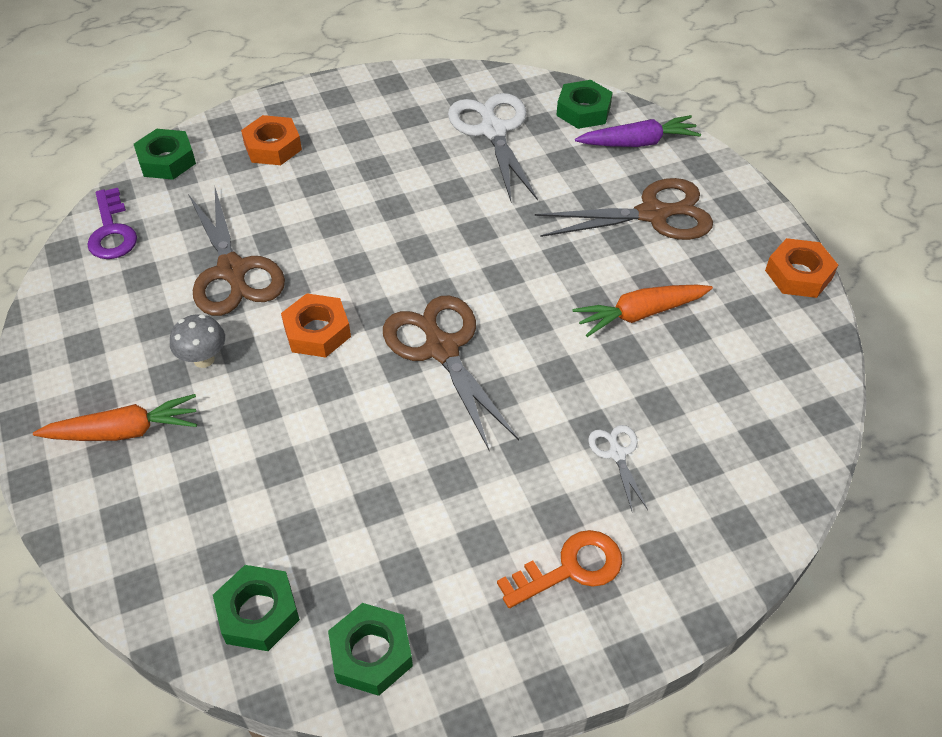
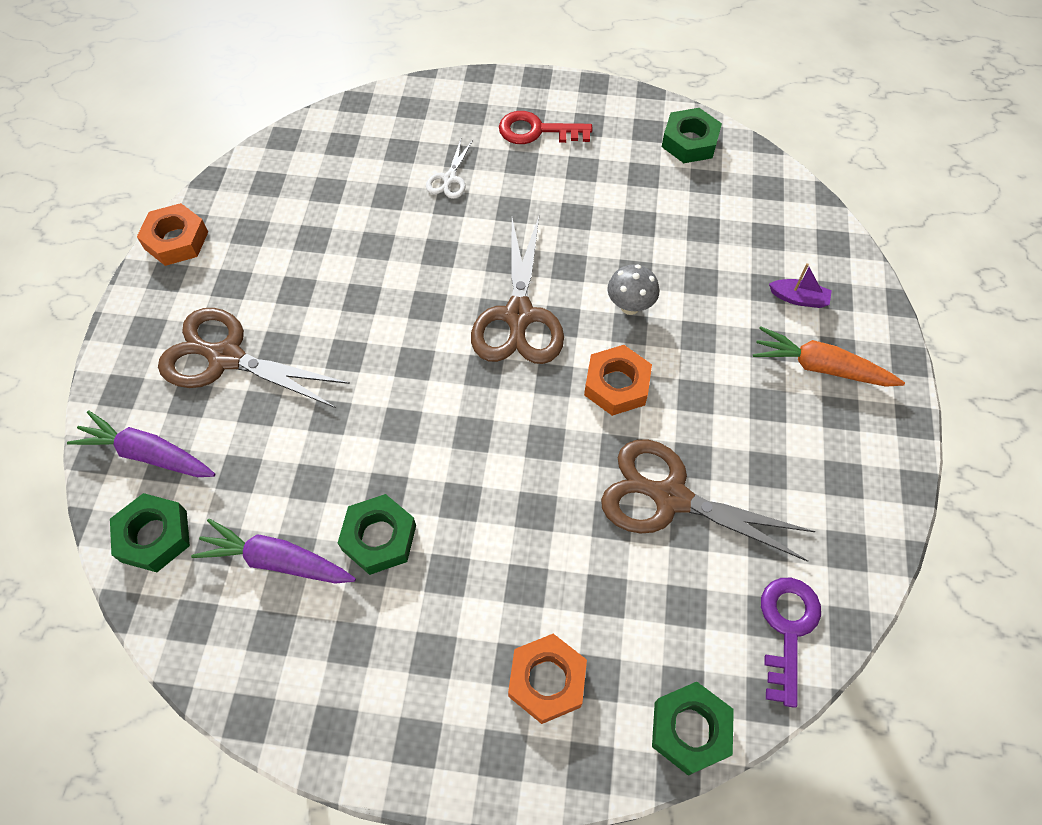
camera: 150 degrees left, 10 degrees up
grey mushroom [170,314,225,368] -> grey mushroom moved to [607,265,659,315]
brown scissors [188,188,285,316] -> brown scissors turned 75 degrees counterclockwise [601,440,815,562]
green nut [213,565,300,651] -> green nut moved to [338,494,416,575]
white scissors [448,93,538,201] -> purple carrot [191,519,356,583]
orange key [497,530,622,608] -> red key [499,111,592,144]
orange carrot [572,285,713,337] -> none
none -> purple boat [769,263,832,308]

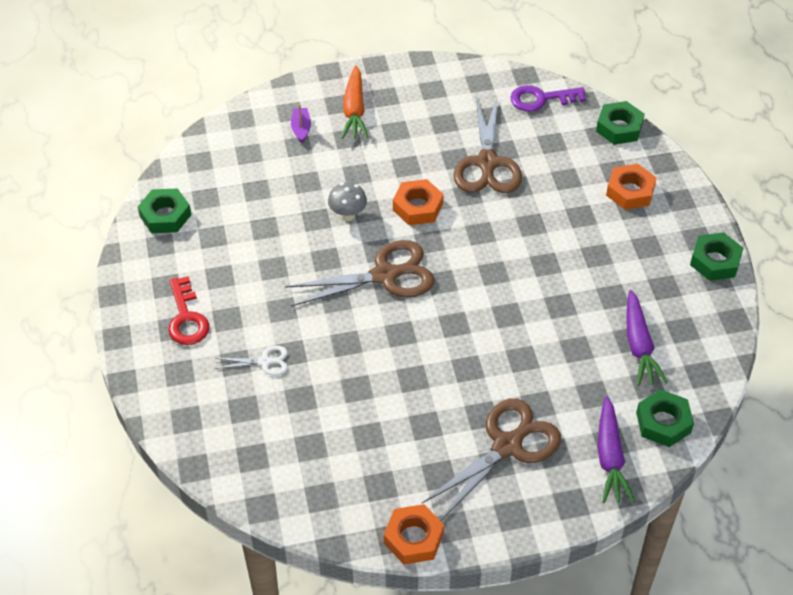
camera: 110 degrees left, 10 degrees down
brown scissors [158,308,350,408] -> brown scissors turned 135 degrees counterclockwise [421,399,561,521]
green nut [338,494,416,575] -> green nut moved to [690,232,743,281]

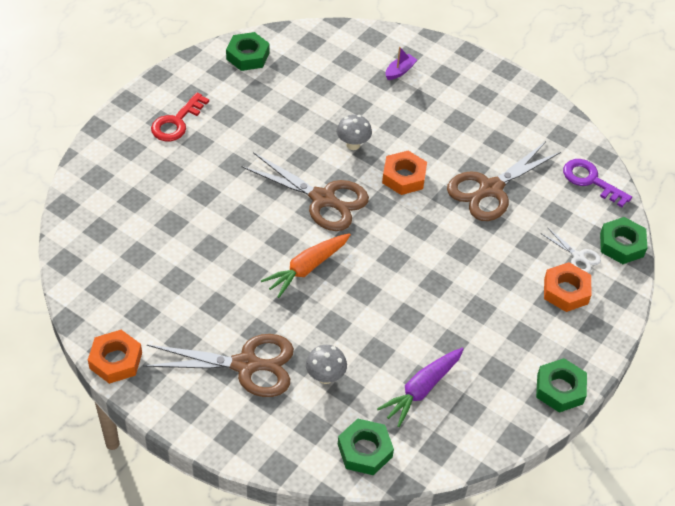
camera: 45 degrees right, 0 degrees up
white scissors [215,346,288,376] -> white scissors moved to [542,227,601,273]
orange carrot [342,65,368,139] -> orange carrot moved to [261,233,351,298]
purple carrot [597,396,635,503] -> none
none -> grey mushroom [306,345,347,384]

